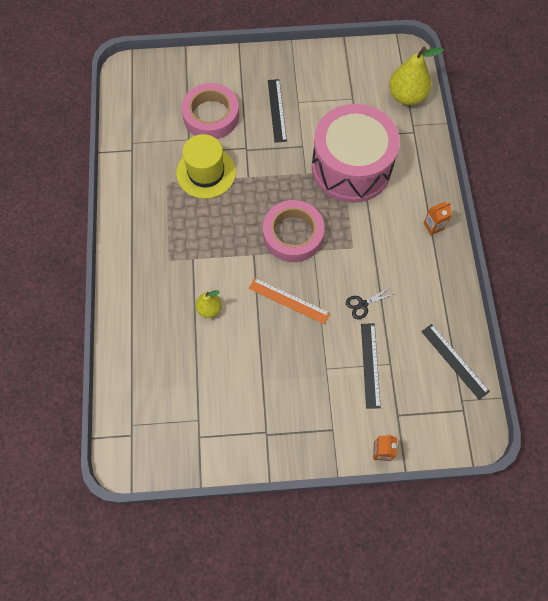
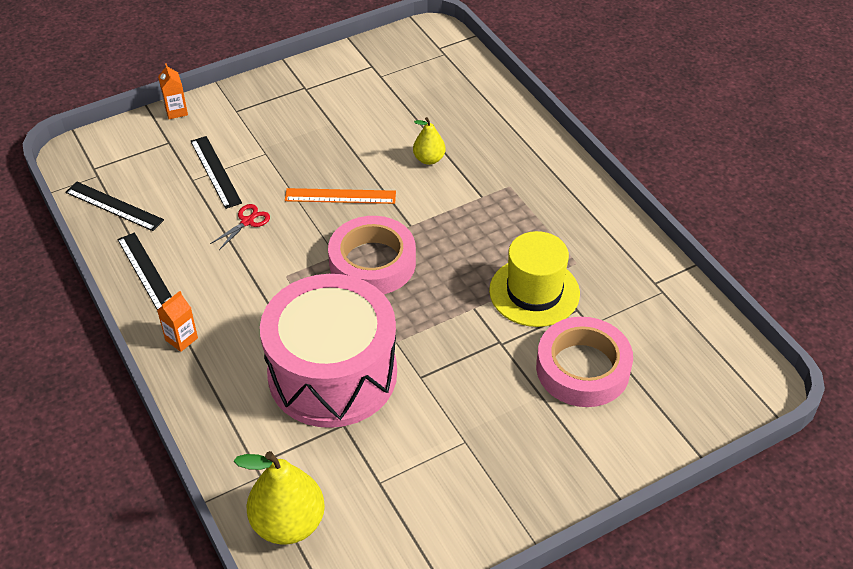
camera: 155 degrees right, 20 degrees down
black ruler [268,79,287,143] -> black ruler moved to [117,233,172,310]
black scissors [346,286,394,319] -> red scissors [210,204,270,250]

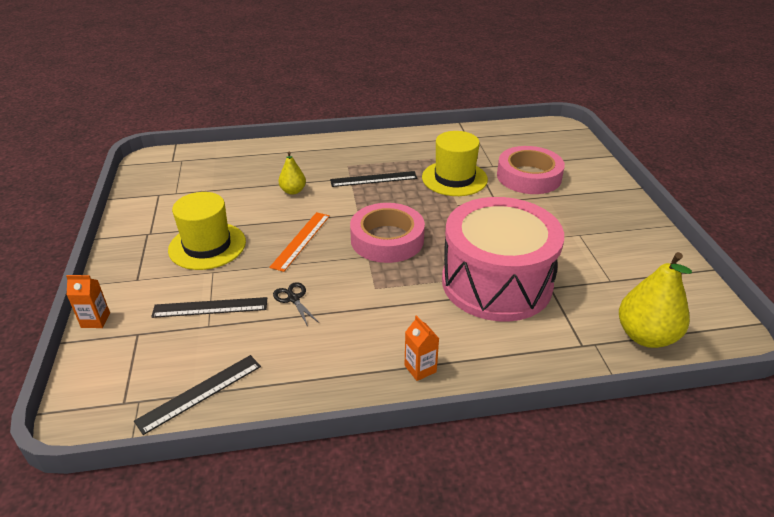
camera: 70 degrees left, 10 degrees down
black ruler [117,233,172,310] -> black ruler moved to [330,171,417,187]
red scissors [210,204,270,250] -> black scissors [273,282,319,326]
none -> yellow hat [168,192,246,270]

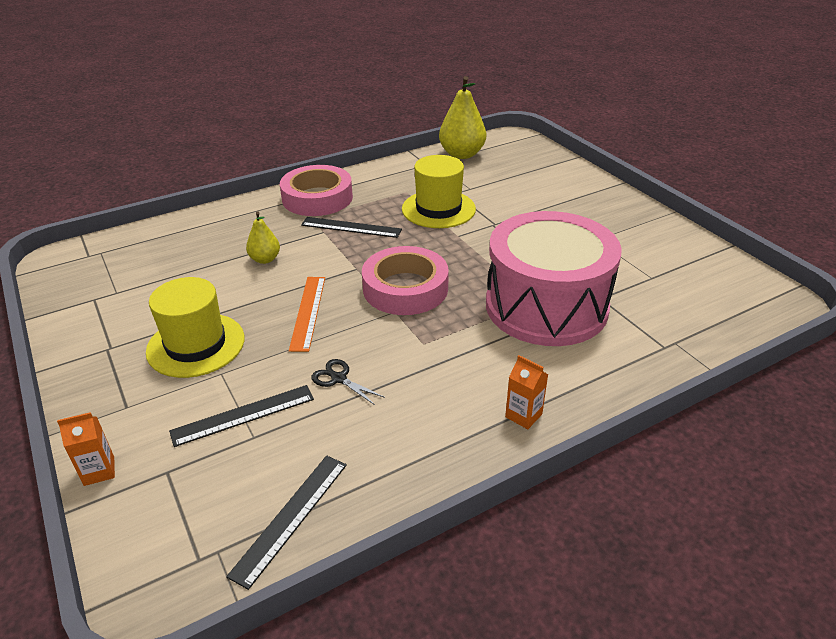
camera: 20 degrees left, 0 degrees up
black ruler [330,171,417,187] -> black ruler turned 45 degrees clockwise [301,217,402,238]
pink tape [497,146,565,194] -> pink tape moved to [280,165,353,216]
yellow pear [619,252,692,348] -> yellow pear moved to [439,76,486,159]

